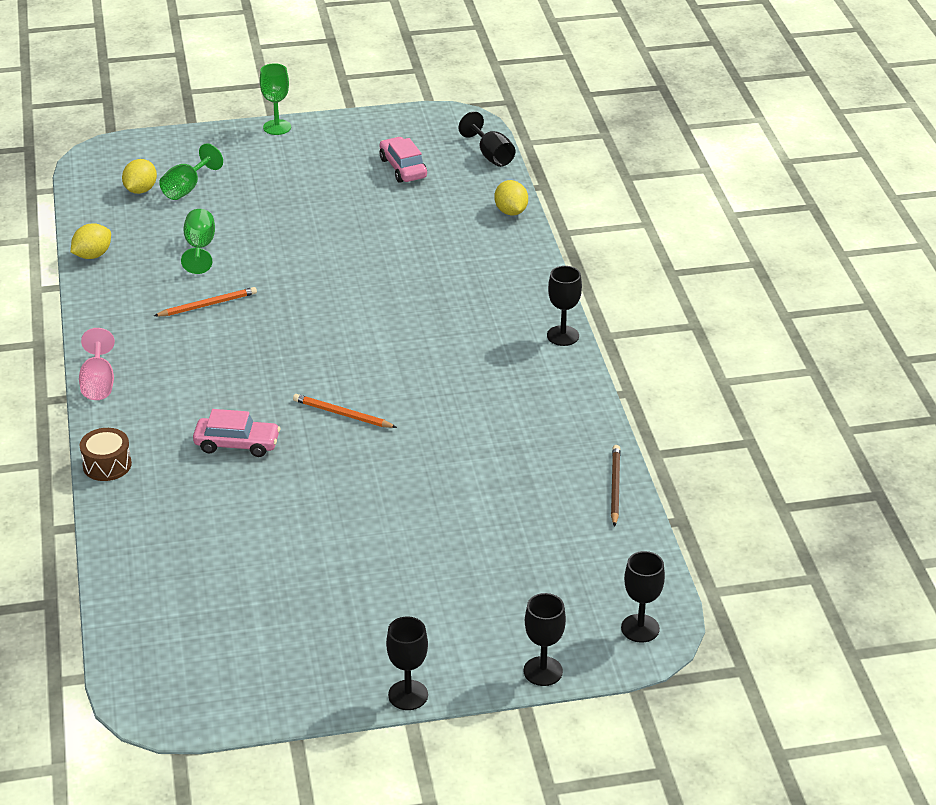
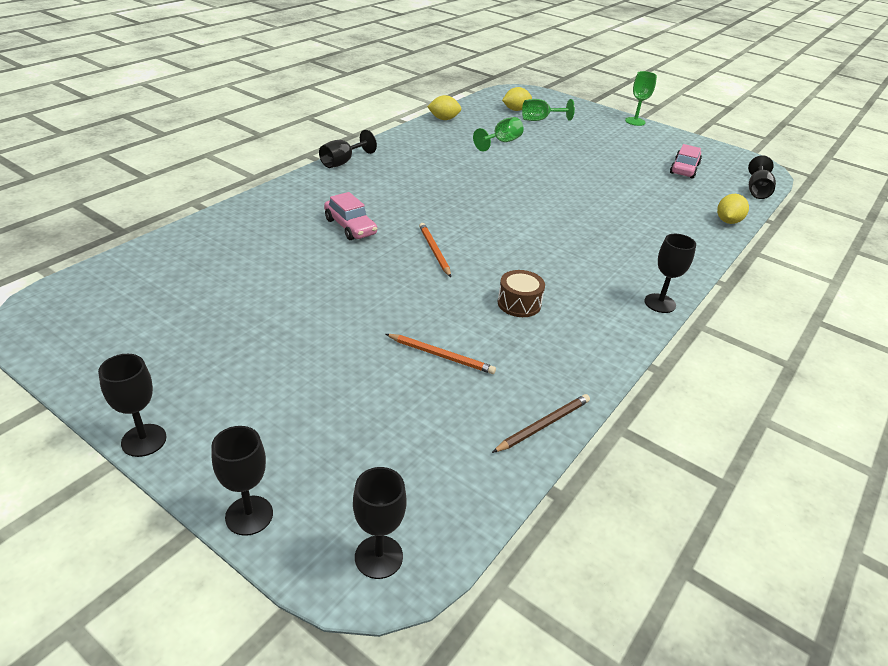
camera: 45 degrees right, 0 degrees up
pink goblet [79,328,115,400] -> black goblet [319,130,377,168]
brown drum [80,428,132,481] -> brown drum moved to [498,270,545,317]
orange pencil [154,287,257,316] -> orange pencil moved to [386,334,496,374]

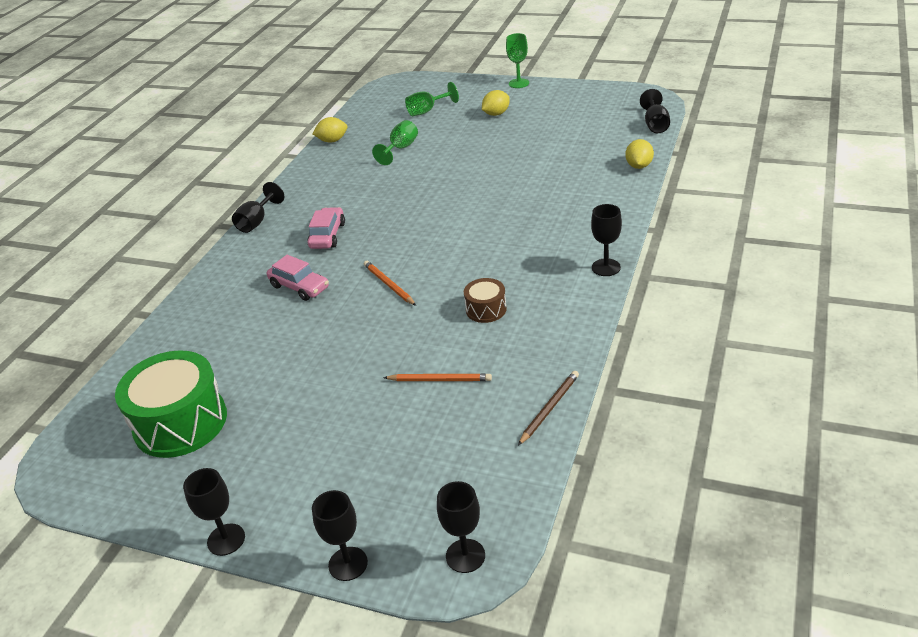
camera: 10 degrees left, 0 degrees up
yellow lemon [502,87,532,111] -> yellow lemon moved to [482,90,510,116]
pink car [670,144,702,179] -> pink car moved to [307,207,345,249]
none -> green drum [115,351,227,458]

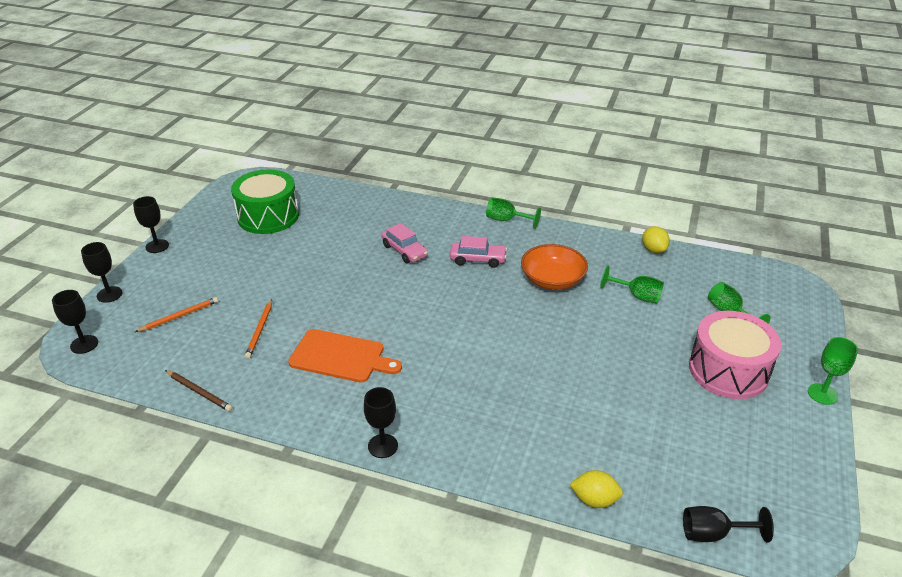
camera: 85 degrees right, 0 degrees up
black goblet [232,182,284,233] -> green goblet [486,197,541,229]
pink car [267,255,329,301] -> pink car turned 75 degrees counterclockwise [382,223,428,263]
orange pencil [364,261,416,306] -> orange pencil moved to [135,297,218,332]
brown drum [464,278,507,323] -> orange cutting board [288,329,402,383]
yellow lemon [482,90,510,116] -> pink drum [689,311,781,399]
none -> orange bowl [521,244,588,290]

